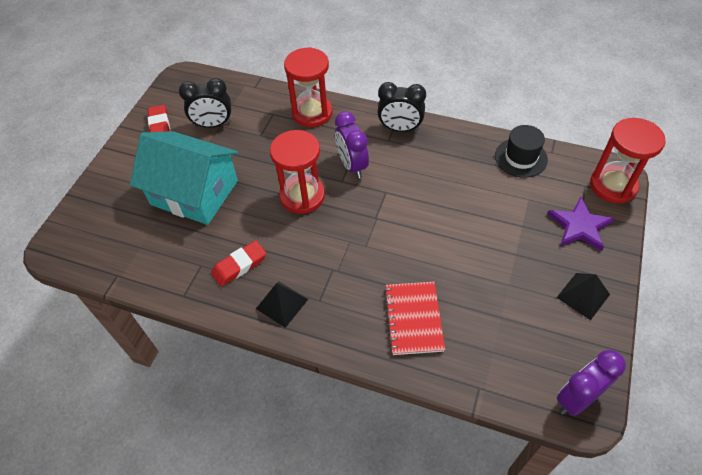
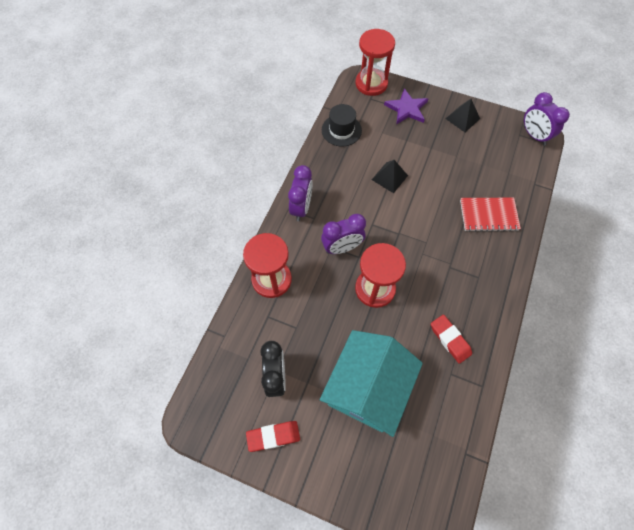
camera: 90 degrees left, 10 degrees up
black pyramid [256,282,308,328] -> black pyramid moved to [372,160,408,193]
black clock [377,82,426,132] -> purple clock [288,165,312,221]

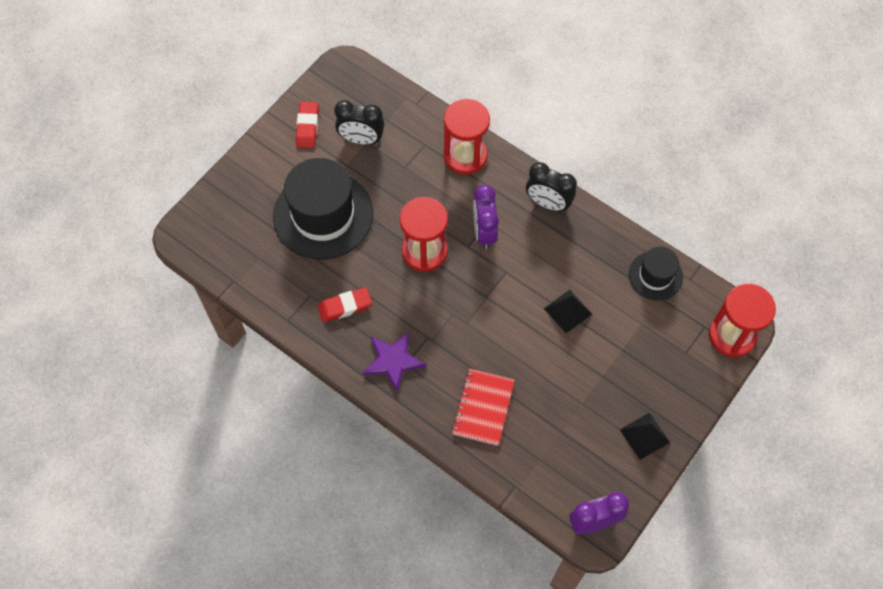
camera: 105 degrees right, 0 degrees up
purple clock [288,165,312,221] -> black clock [526,162,577,212]
turquoise house [320,330,423,437] -> black hat [273,158,373,260]
purple star [384,88,428,125] -> purple star moved to [362,332,426,392]

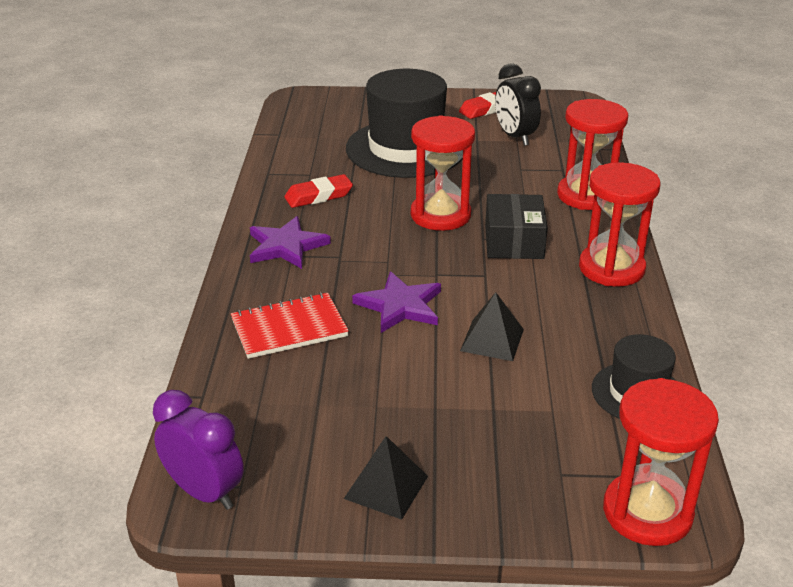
camera: 55 degrees right, 30 degrees down
red eraser [318,288,372,322] -> red eraser turned 60 degrees counterclockwise [284,174,353,208]
purple clock [473,185,499,250] -> black box [485,194,548,259]
black clock [526,162,577,212] -> red hourglass [579,162,660,287]
none -> purple star [352,271,441,333]

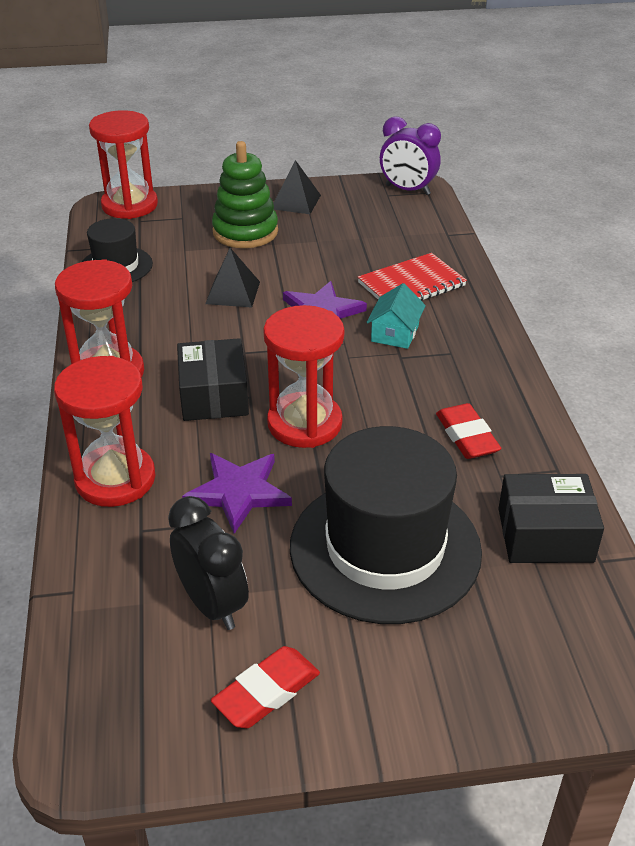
camera: 170 degrees right, 5 degrees up
purple star [250,216,331,269] -> purple star moved to [182,453,292,534]
red eraser [284,174,353,208] -> red eraser turned 75 degrees counterclockwise [436,403,501,459]
none -> green stacking toy [212,141,278,248]
none -> turquoise house [366,283,426,349]
none -> black box [498,474,604,563]

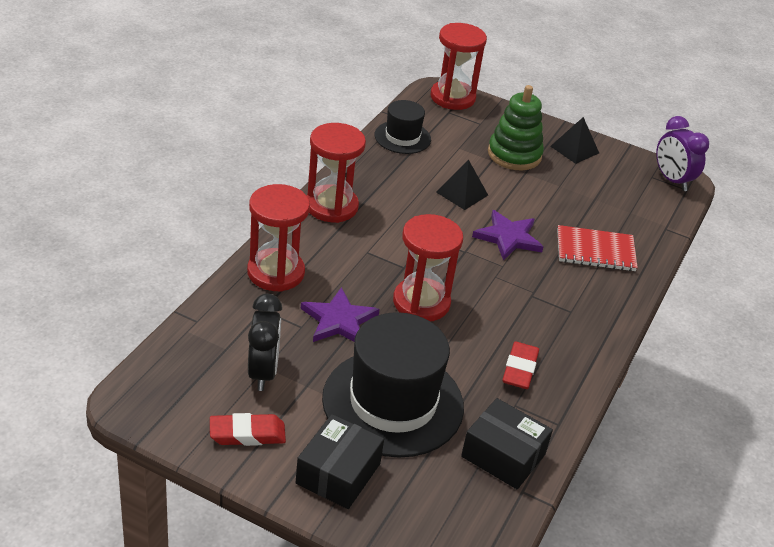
camera: 30 degrees right, 0 degrees up
black box [177,338,249,421] -> black box moved to [296,414,384,509]
turquoise house [366,283,426,349] -> none

